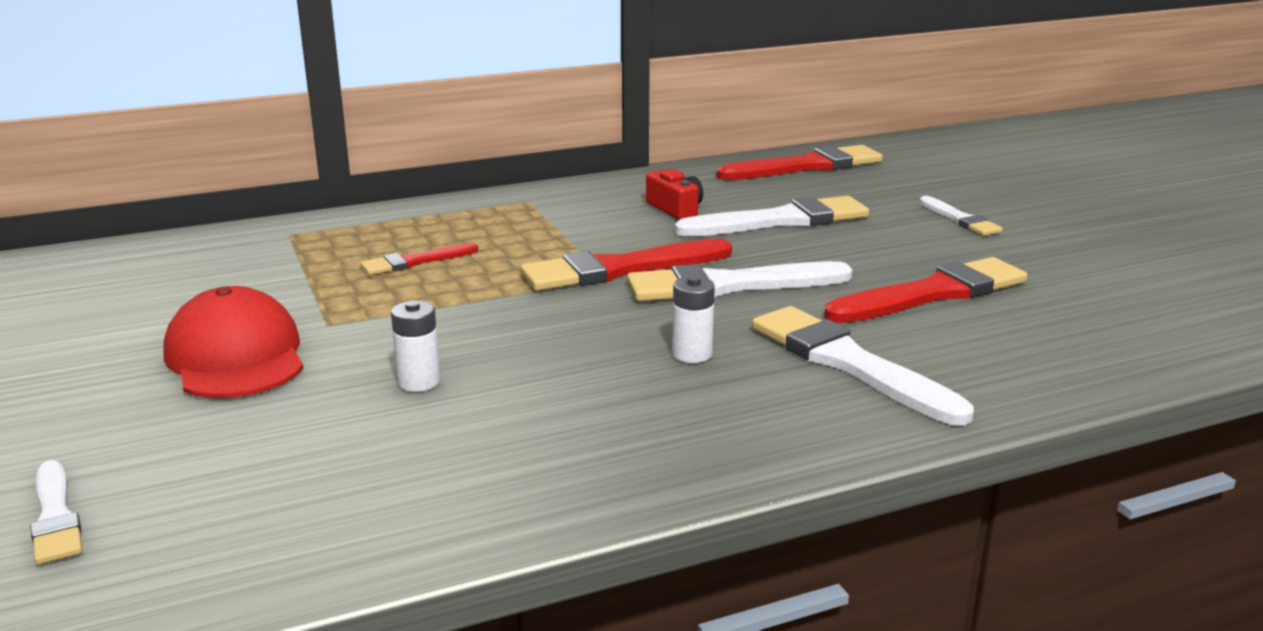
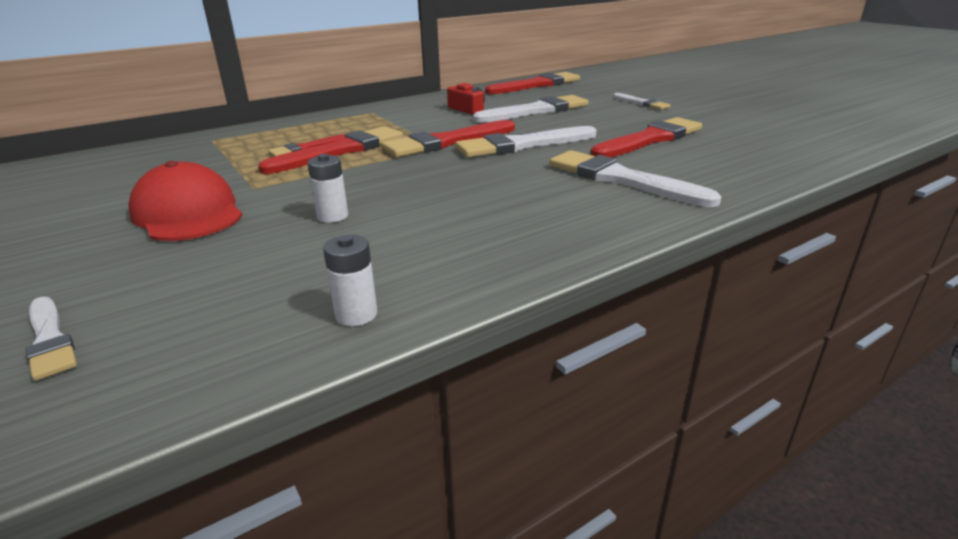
camera: 10 degrees left, 5 degrees up
white battery [672,276,715,363] -> white battery moved to [323,235,377,326]
none -> red brush [258,126,403,174]

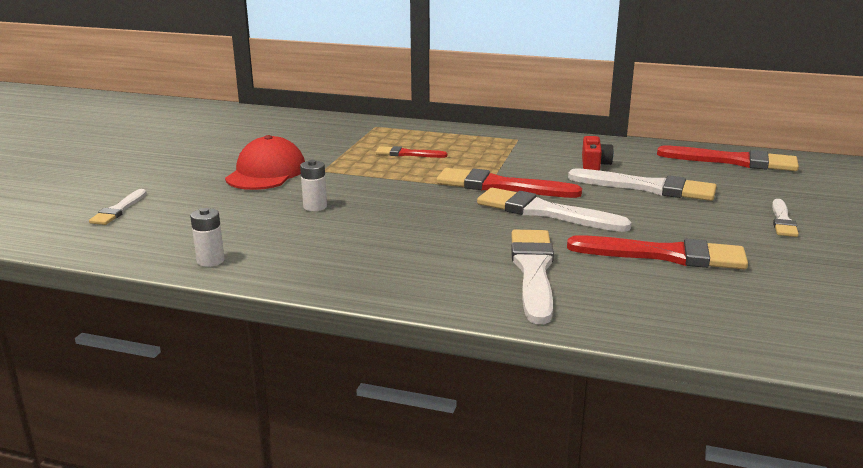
camera: 50 degrees right, 5 degrees down
red brush [258,126,403,174] -> none

